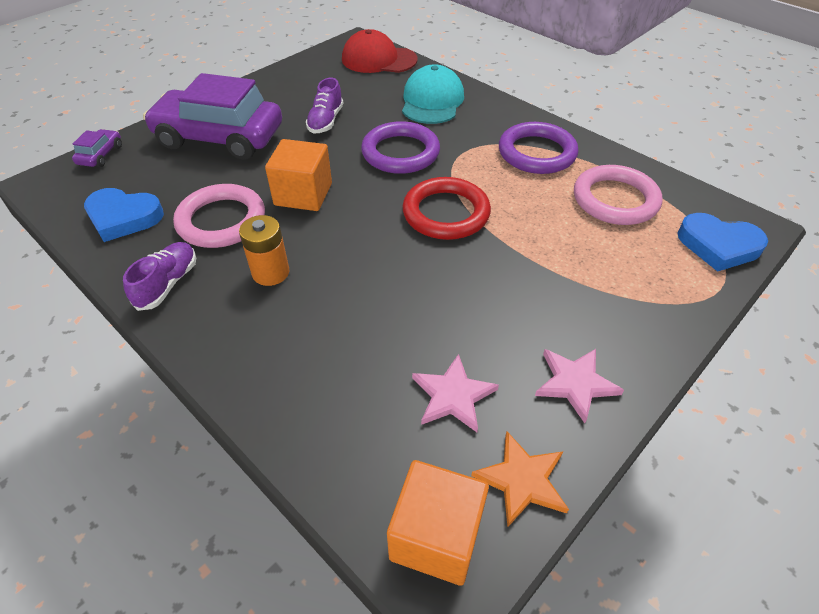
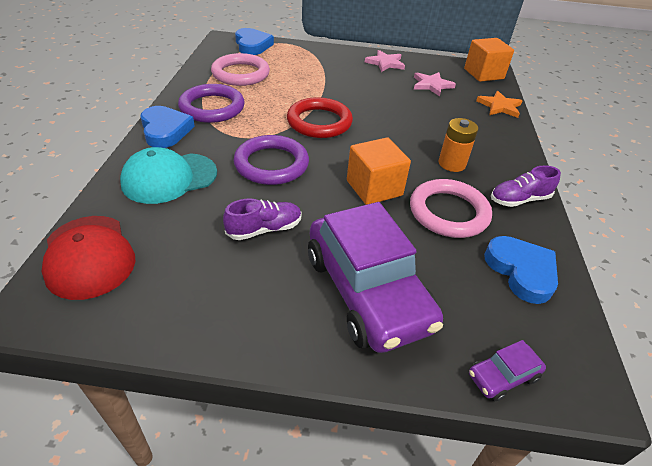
camera: 130 degrees left, 5 degrees down
orange star [471,432,569,527] -> orange star moved to [476,91,522,118]
none -> blue heart [140,106,195,148]

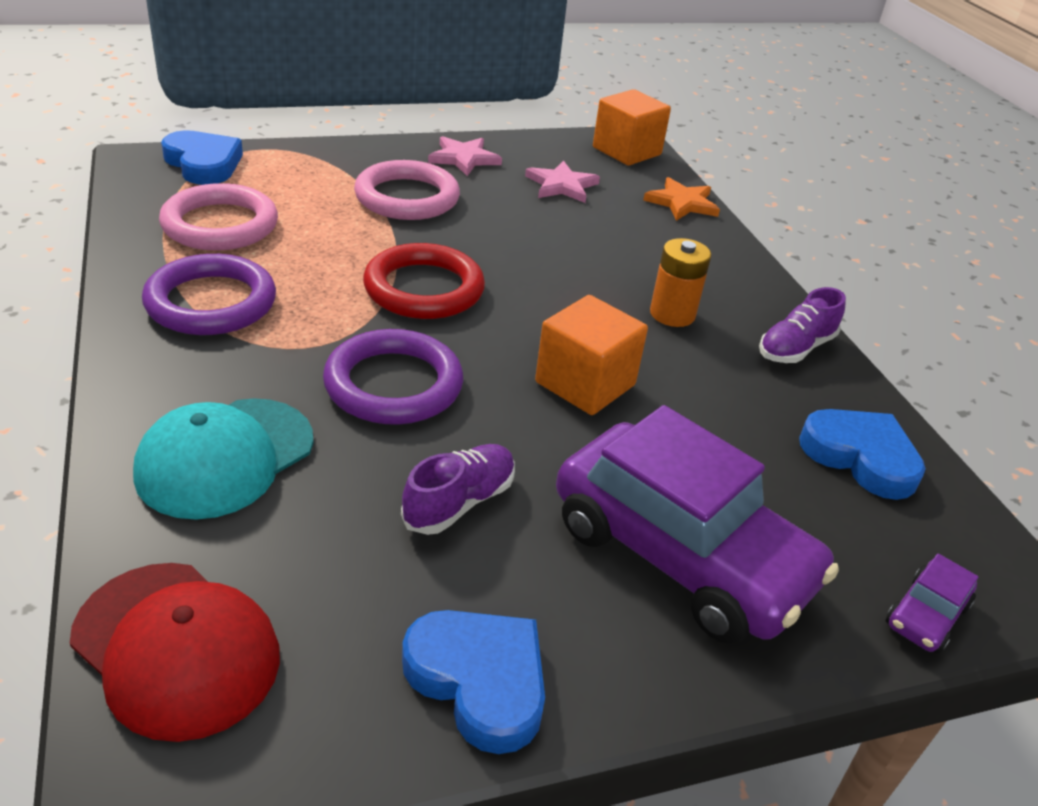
camera: 25 degrees left, 5 degrees down
blue heart [140,106,195,148] -> blue heart moved to [402,610,545,754]
pink ring [410,179,492,238] -> pink ring moved to [354,160,460,220]

